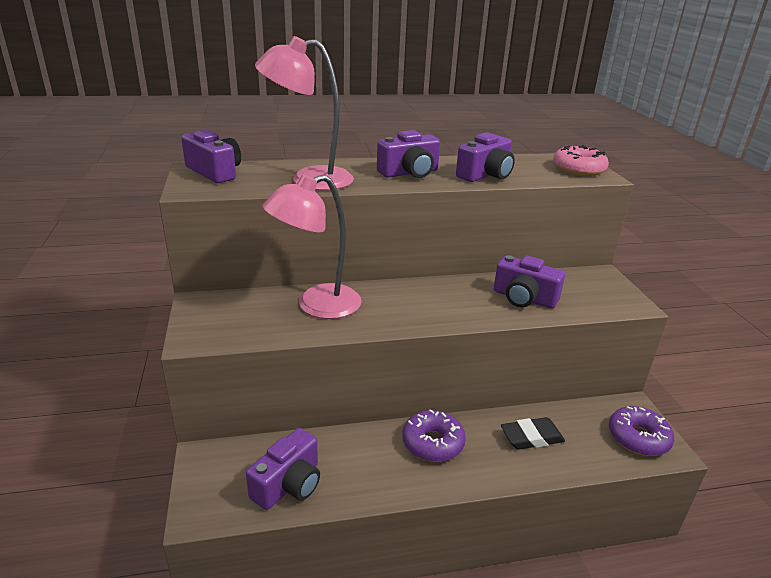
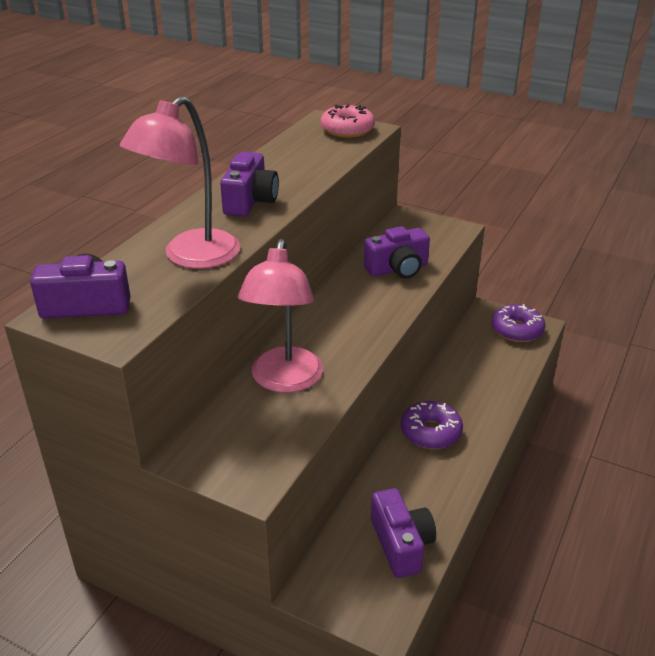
camera: 50 degrees left, 5 degrees up
purple camera [456,132,515,182] -> none
black eraser [501,417,565,449] -> none

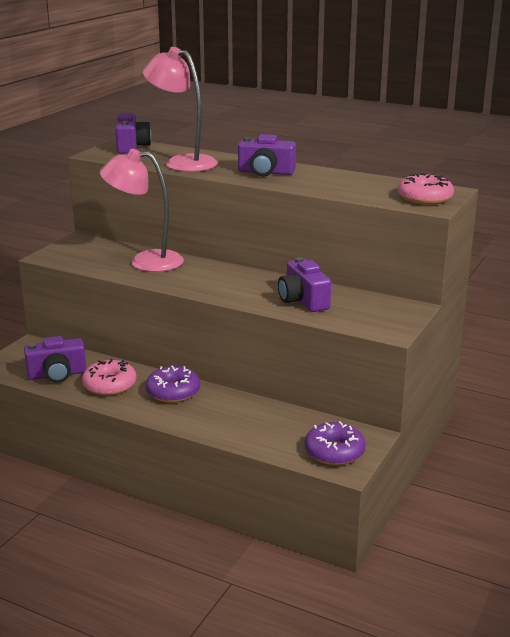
camera: 90 degrees right, 10 degrees down
none -> pink donut [82,359,137,396]

